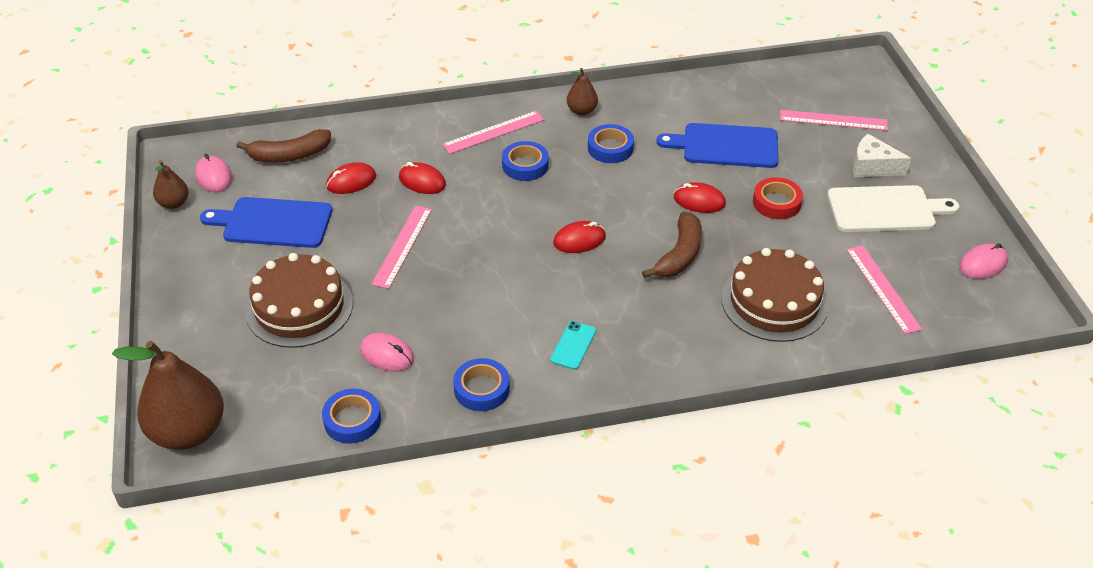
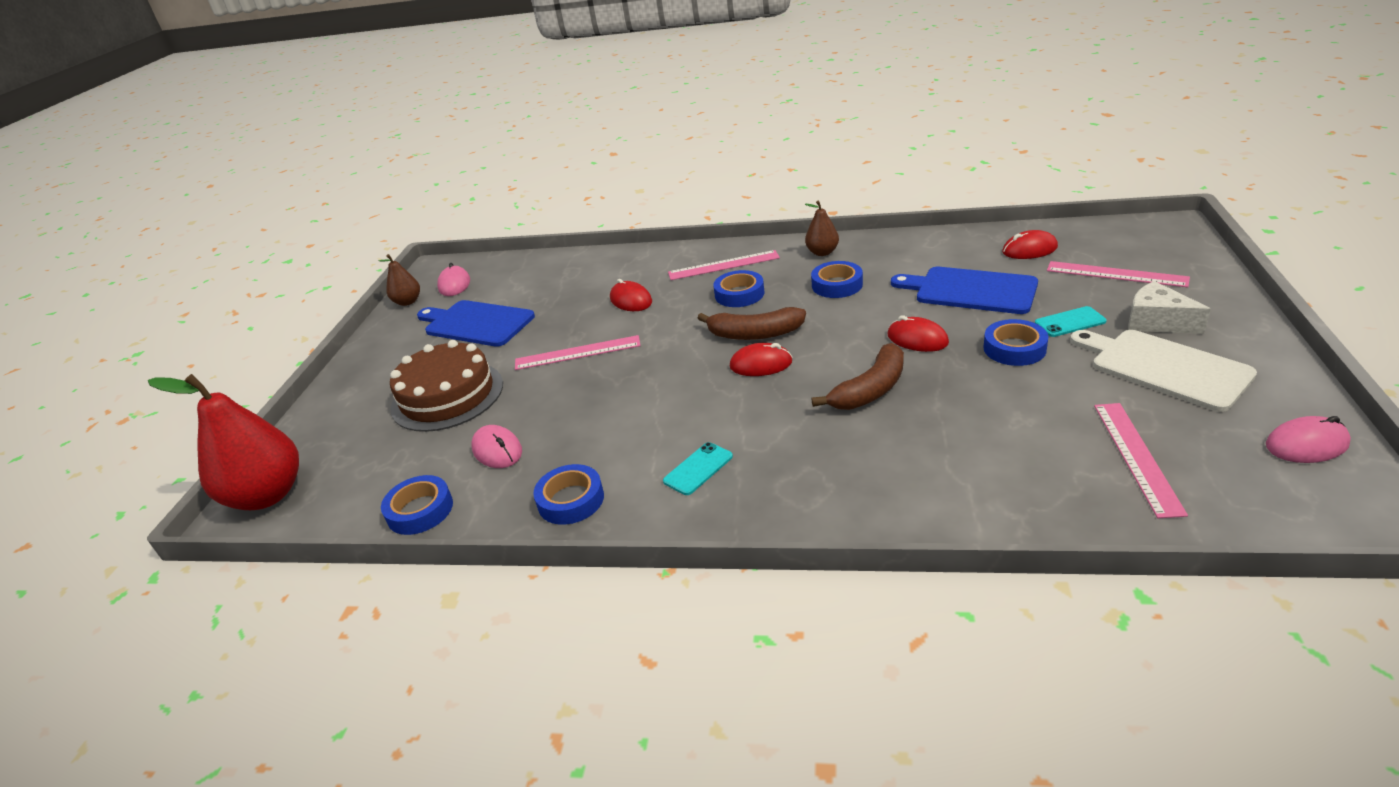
camera: 25 degrees right, 10 degrees down
brown pear [112,341,224,450] -> red pear [148,374,299,510]
brown banana [236,129,331,163] -> brown banana moved to [698,307,806,340]
red mouse [326,162,376,194] -> red mouse moved to [1002,230,1058,259]
pink ruler [371,206,432,289] -> pink ruler turned 45 degrees clockwise [515,335,641,370]
brown cake [721,248,828,342] -> none
red tape [753,177,803,219] -> blue tape [984,319,1049,366]
white cutting board [827,185,959,232] -> white cutting board turned 150 degrees counterclockwise [1070,330,1257,412]
none -> turquoise phone [1035,306,1107,337]

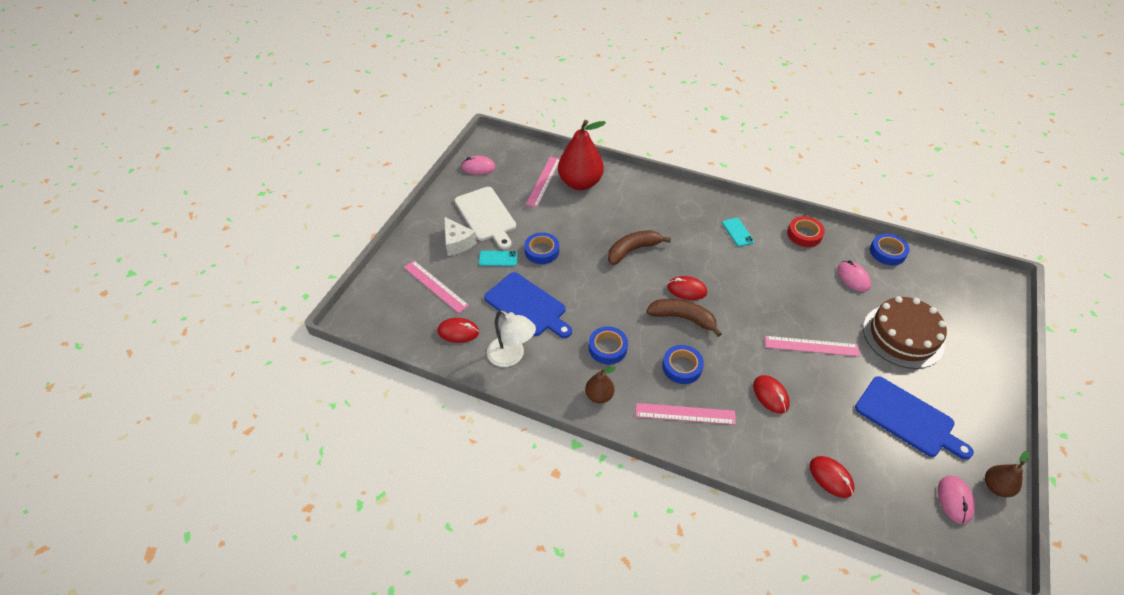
camera: 170 degrees left, 15 degrees up
red pear [148,374,299,510] -> red pear moved to [558,120,606,190]
blue tape [533,464,604,525] -> red tape [787,216,825,247]
turquoise phone [663,442,733,495] -> turquoise phone turned 75 degrees counterclockwise [722,218,754,247]
red mouse [887,316,949,352] -> red mouse moved to [809,456,855,498]
none -> white lamp [487,310,536,367]

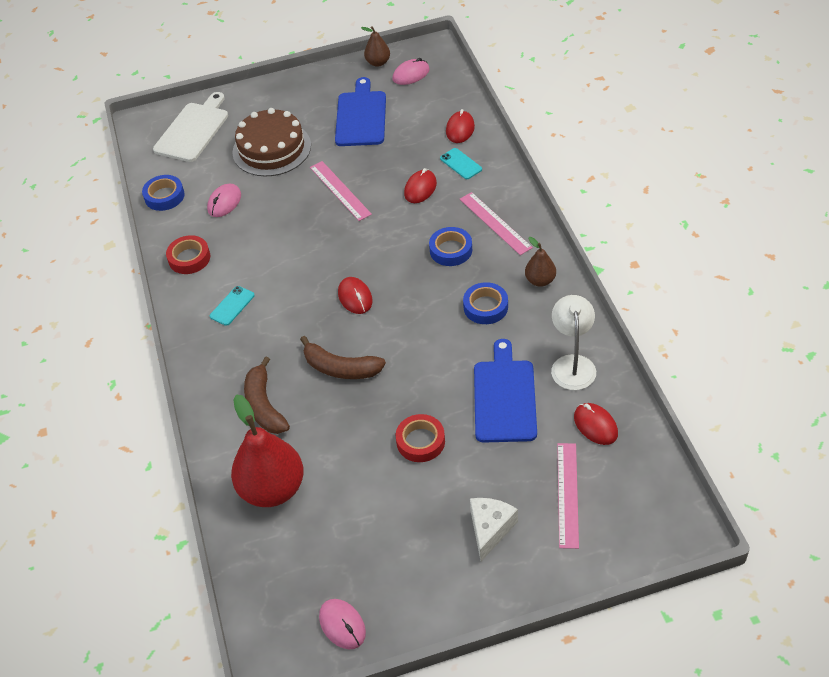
camera: 125 degrees left, 0 degrees up
white cutting board [455,187,516,249] -> white cutting board moved to [153,92,228,162]
turquoise phone [479,251,518,266] -> turquoise phone moved to [440,148,482,179]
blue tape [524,232,559,264] -> red tape [396,414,445,462]
pink ruler [526,157,560,207] -> none
brown banana [646,299,722,337] -> brown banana moved to [244,356,290,434]

